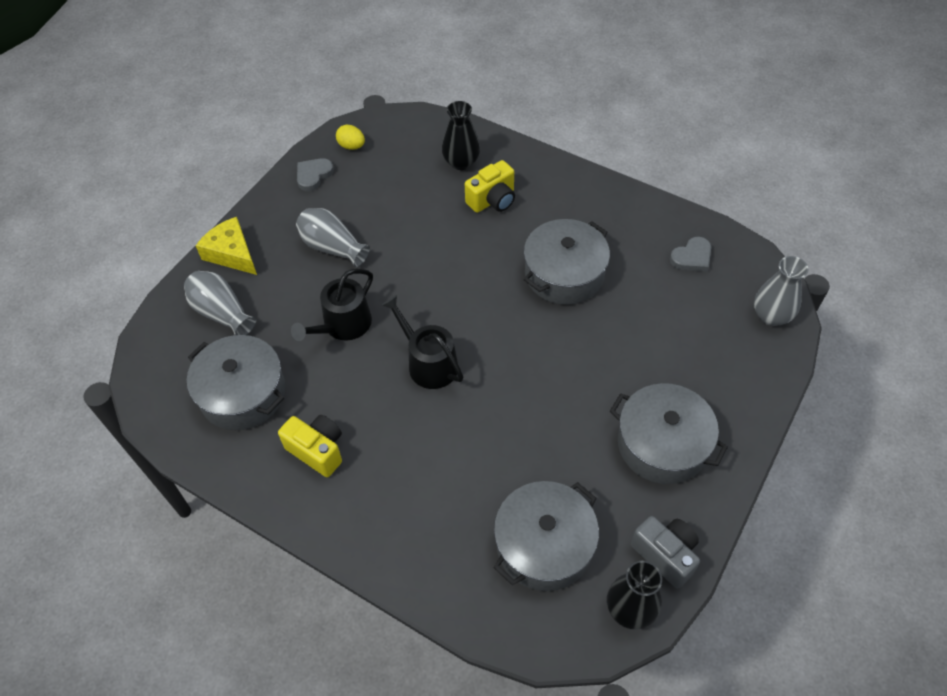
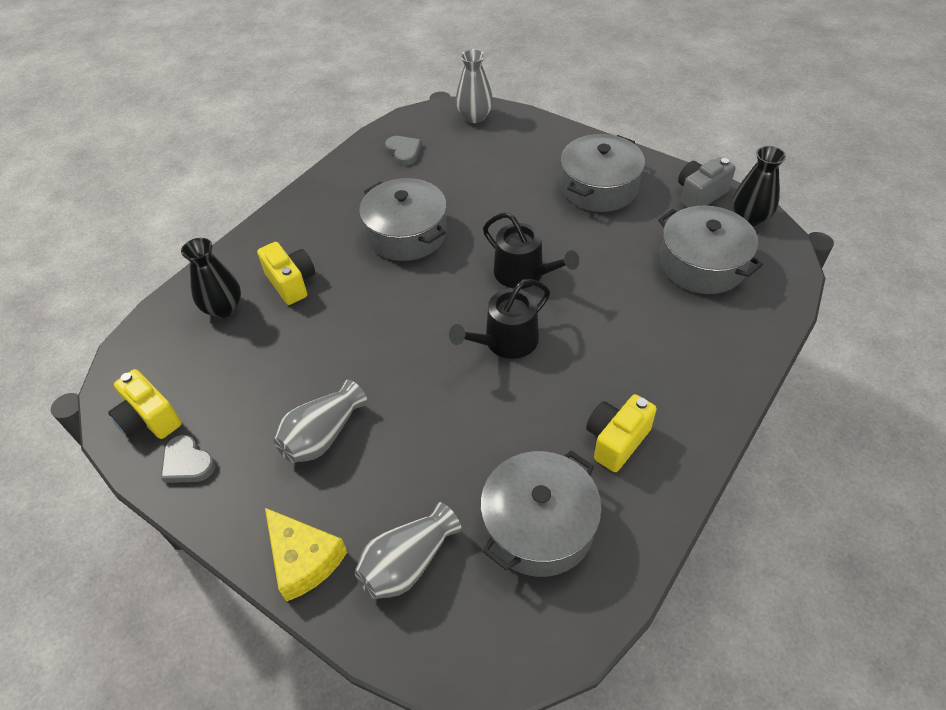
camera: 85 degrees left, 5 degrees down
yellow cheese [196,217,257,275] -> yellow cheese turned 90 degrees counterclockwise [265,508,347,602]
black watering can [291,269,373,341] -> black watering can moved to [483,213,579,289]
yellow egg [336,125,365,150] -> yellow camera [108,369,182,439]

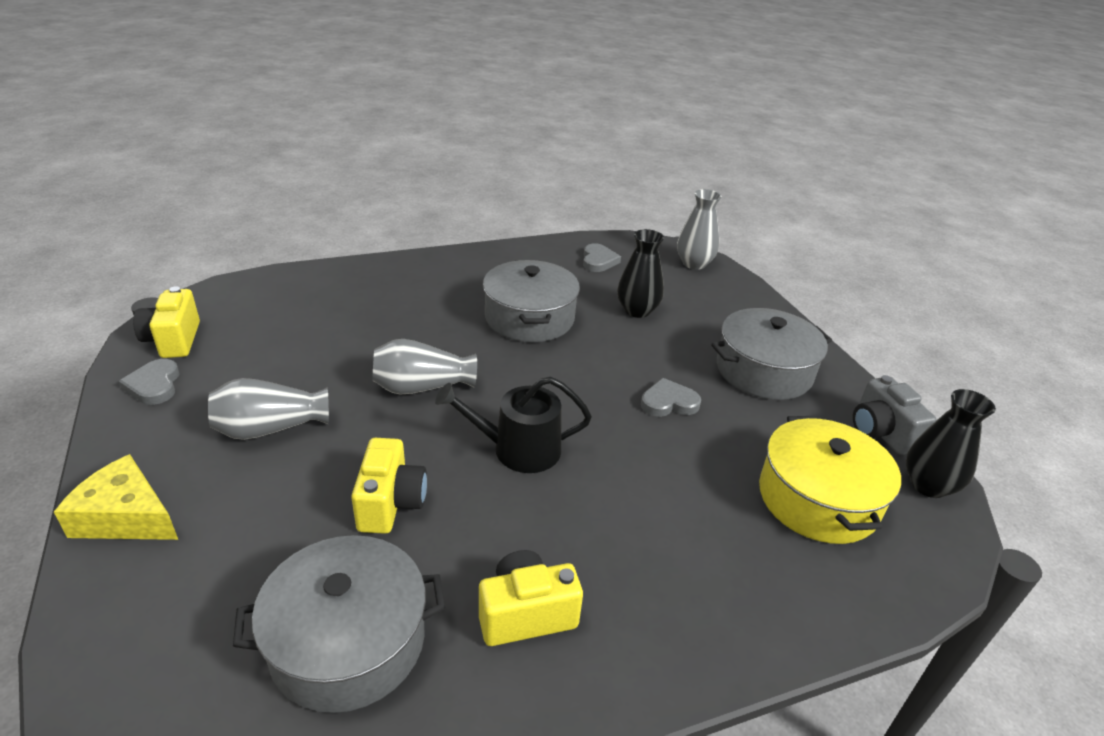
camera: 30 degrees right, 15 degrees down
black vase [181,238,241,318] -> black vase moved to [617,229,664,318]
yellow camera [257,242,315,305] -> yellow camera moved to [351,438,427,534]
yellow cheese [265,508,347,602] -> yellow cheese turned 120 degrees clockwise [54,454,178,540]
grey vase [355,502,461,599] -> grey vase moved to [372,339,477,395]
black watering can [483,213,579,289] -> none
grey pot [658,205,763,294] -> yellow pot [759,416,901,544]
grey camera [678,157,736,208] -> grey camera turned 105 degrees counterclockwise [853,375,937,455]
none -> grey heart [641,378,701,417]

